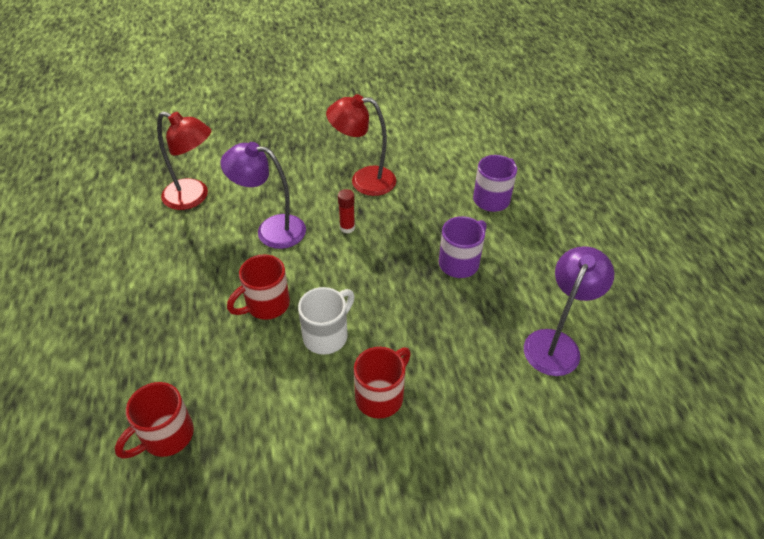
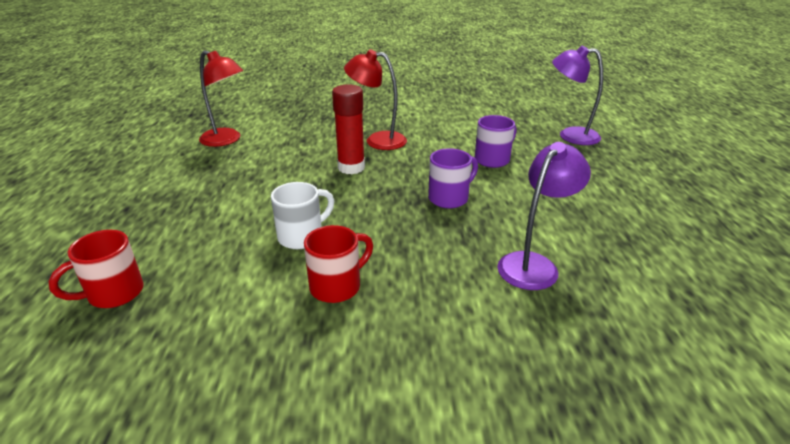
camera: 10 degrees right, 15 degrees down
purple lamp [220,142,306,249] -> purple lamp moved to [552,46,603,145]
red mug [227,254,290,320] -> none
red glue stick [338,189,355,233] -> red glue stick [332,84,365,174], size x1.92

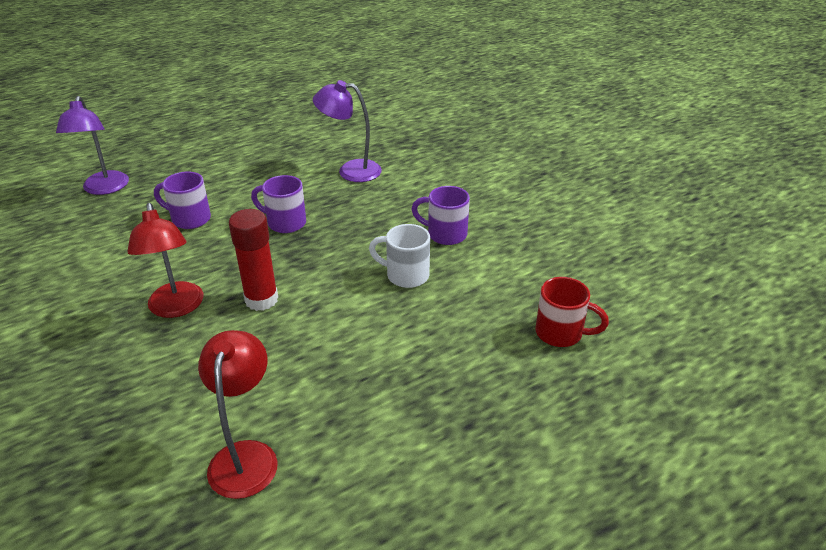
camera: 120 degrees left, 5 degrees up
red mug [304,225,373,303] -> purple mug [411,186,470,245]

